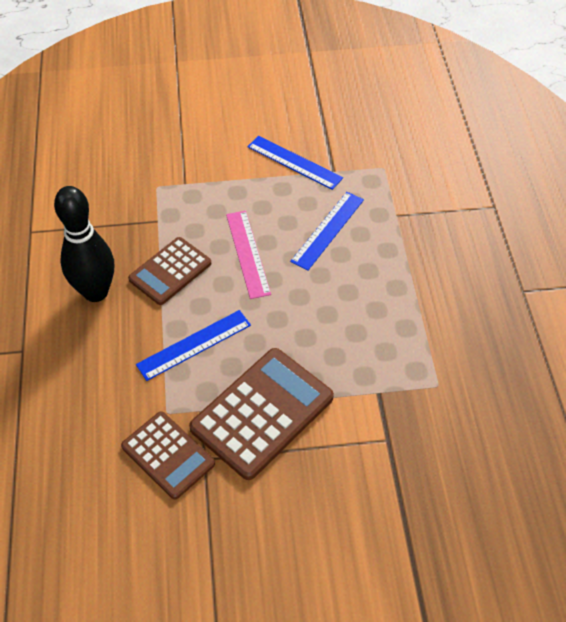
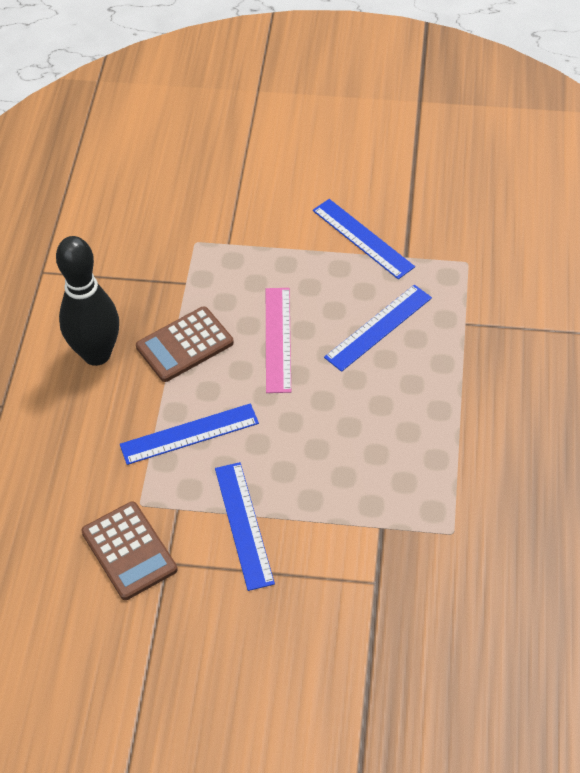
camera: 15 degrees right, 0 degrees up
brown calculator [189,348,334,480] -> blue ruler [215,462,275,591]

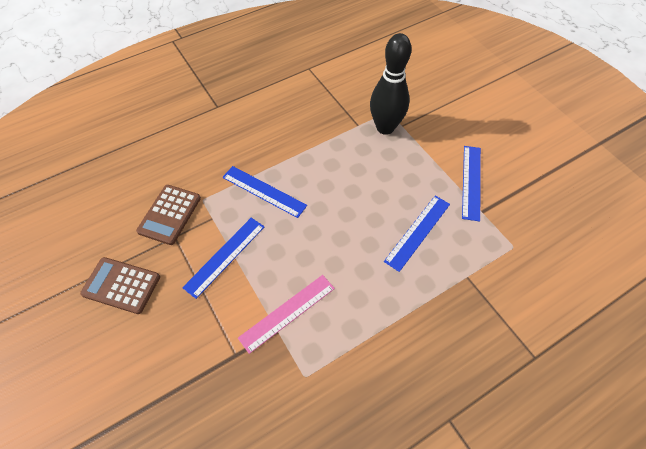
camera: 50 degrees right, 5 degrees up
black bowling pin [56,236,119,366] -> black bowling pin moved to [370,33,411,135]
brown calculator [136,306,234,382] -> brown calculator moved to [80,257,160,314]
pink ruler [266,288,291,393] -> pink ruler moved to [238,275,335,354]
blue ruler [324,285,432,372] -> blue ruler turned 60 degrees counterclockwise [384,195,450,272]

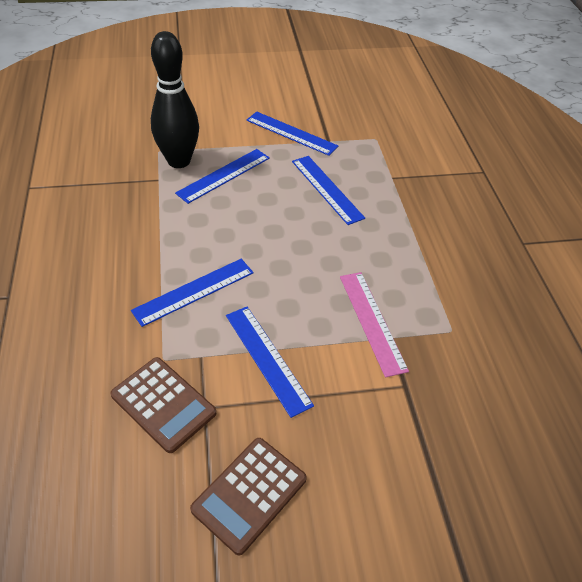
camera: 70 degrees left, 10 degrees down
none -> blue ruler [175,149,270,204]

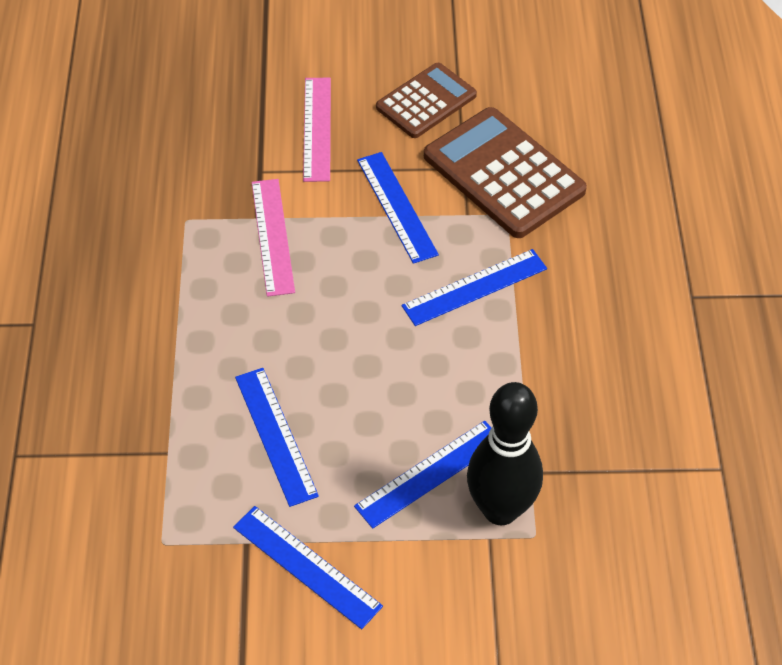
camera: 170 degrees left, 5 degrees up
brown calculator [110,357,216,453] -> brown calculator [424,107,587,238], size x1.57
none -> pink ruler [303,78,331,182]

